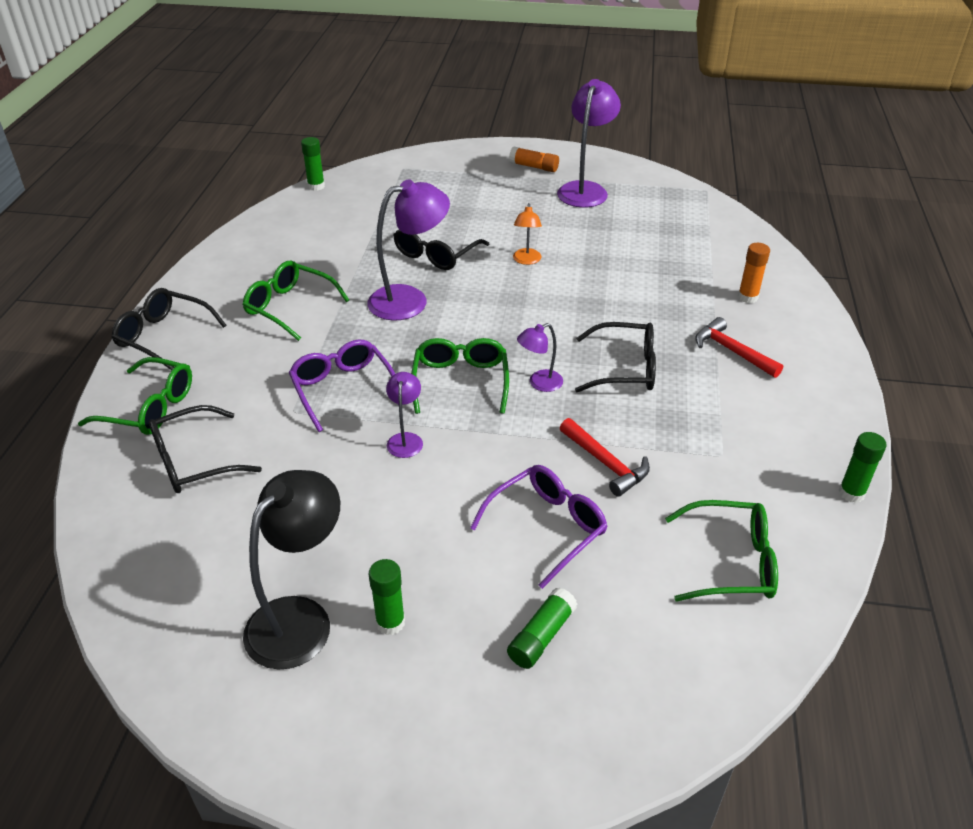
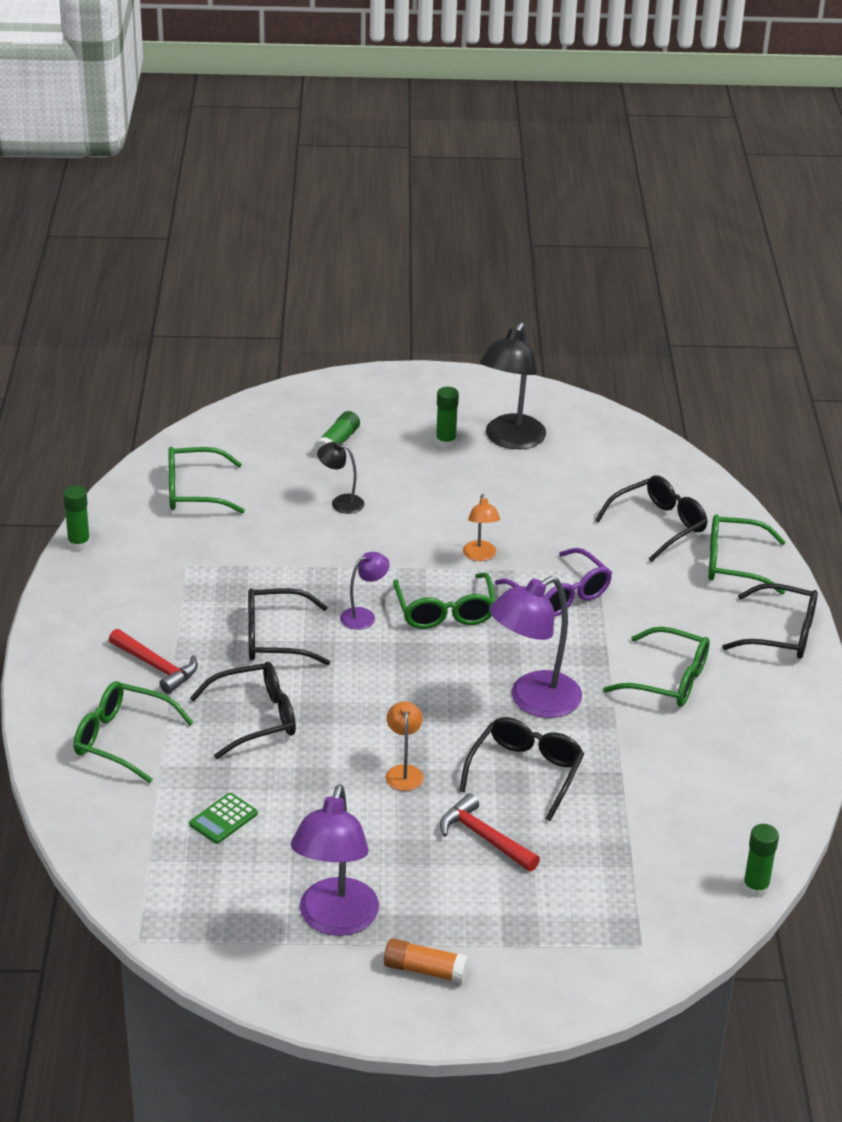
camera: 170 degrees right, 5 degrees down
purple lamp [386,372,423,458] -> orange lamp [463,494,500,561]
purple glasses [470,465,608,589] -> black lamp [317,442,364,514]
red hammer [560,418,650,497] -> red hammer moved to [440,793,540,871]
orange glue stick [738,243,770,303] -> green glasses [74,681,194,783]
none -> green calculator [189,793,258,844]
none -> black glasses [190,662,296,759]

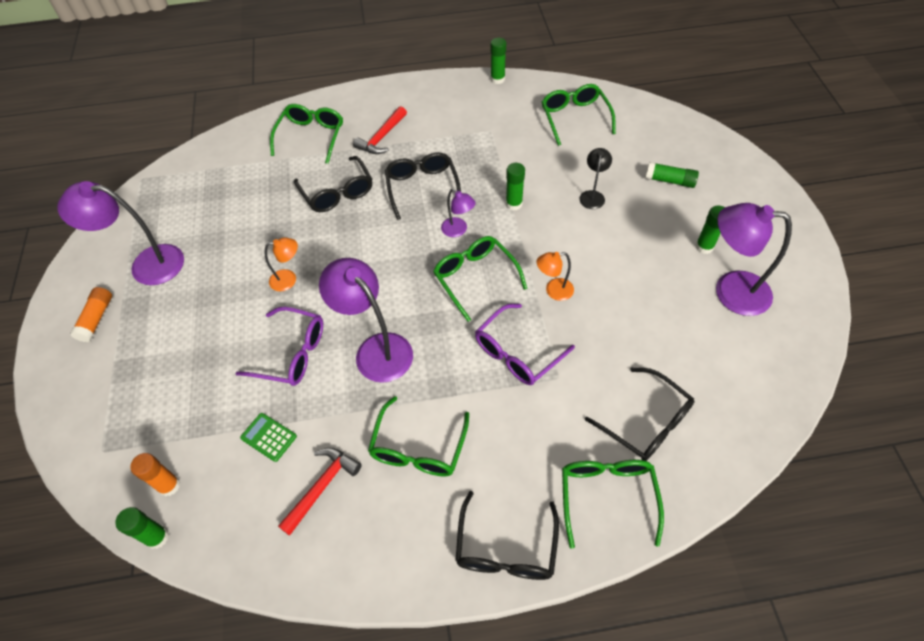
camera: 85 degrees right, 20 degrees up
green calculator [189,793,258,844] -> green calculator moved to [240,413,297,462]
green glasses [393,573,496,629] -> green glasses turned 75 degrees clockwise [433,236,527,322]
red hammer [440,793,540,871] -> red hammer moved to [278,448,362,536]
black glasses [459,717,584,821] -> purple glasses [235,306,323,386]
black lamp [480,322,546,449] -> purple lamp [716,203,792,316]
none -> orange glue stick [130,453,180,496]
none -> green glue stick [506,163,525,211]

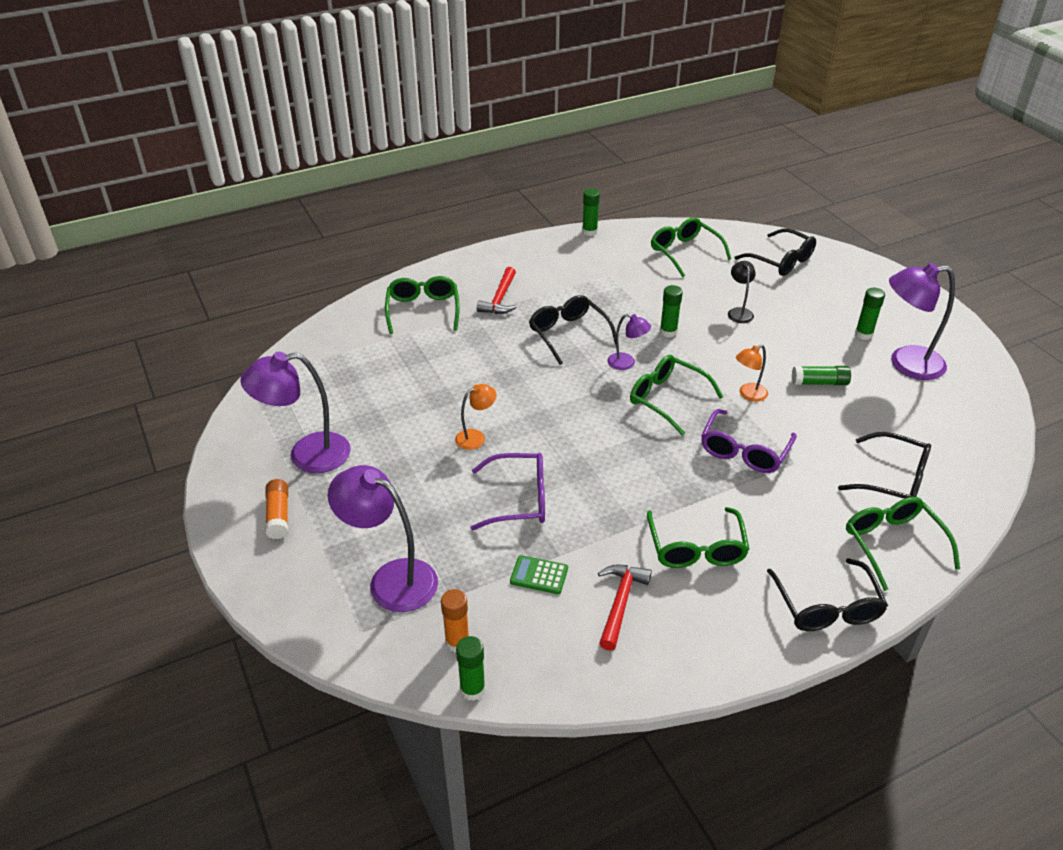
camera: 20 degrees left, 15 degrees down
black glasses [294,156,372,212] -> black glasses moved to [734,228,816,276]
purple lamp [319,258,413,383] -> purple lamp moved to [328,465,438,612]
green glue stick [645,162,699,188] -> green glue stick moved to [792,366,851,385]

